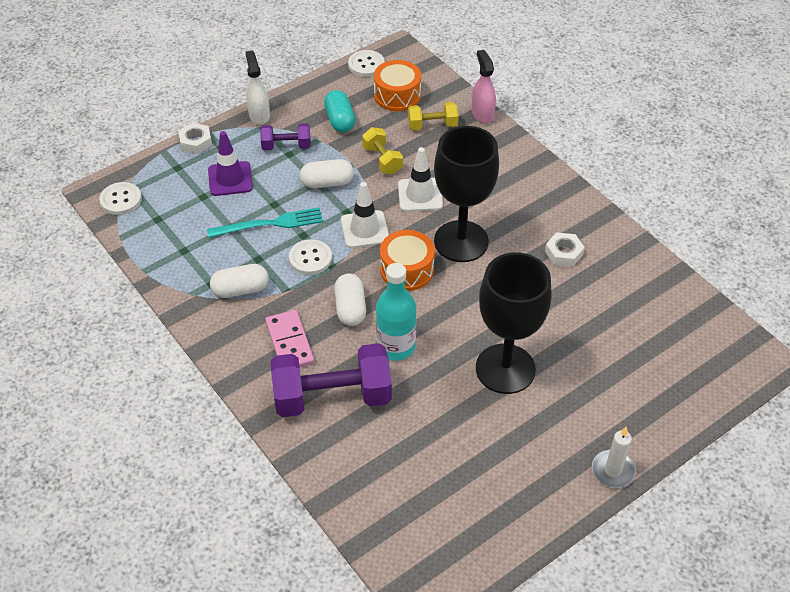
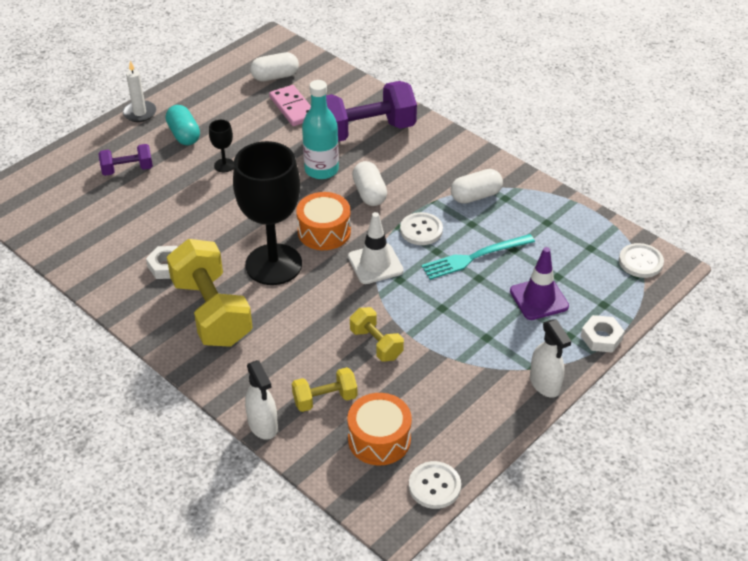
camera: 170 degrees right, 5 degrees down
purple dumbbell [260,123,311,150] -> purple dumbbell moved to [98,144,153,176]
pink domino [265,310,314,367] -> pink domino moved to [269,85,311,126]
white capsule [300,159,354,188] -> white capsule moved to [250,52,299,81]
turquoise capsule [324,90,356,132] -> turquoise capsule moved to [166,105,200,145]
white traffic cone [398,147,443,212] -> none
pink spray bottle [472,50,496,124] -> white spray bottle [245,360,278,440]
black goblet [476,252,552,394] -> black goblet [209,120,234,172], size x0.40
none -> yellow dumbbell [167,239,253,347]

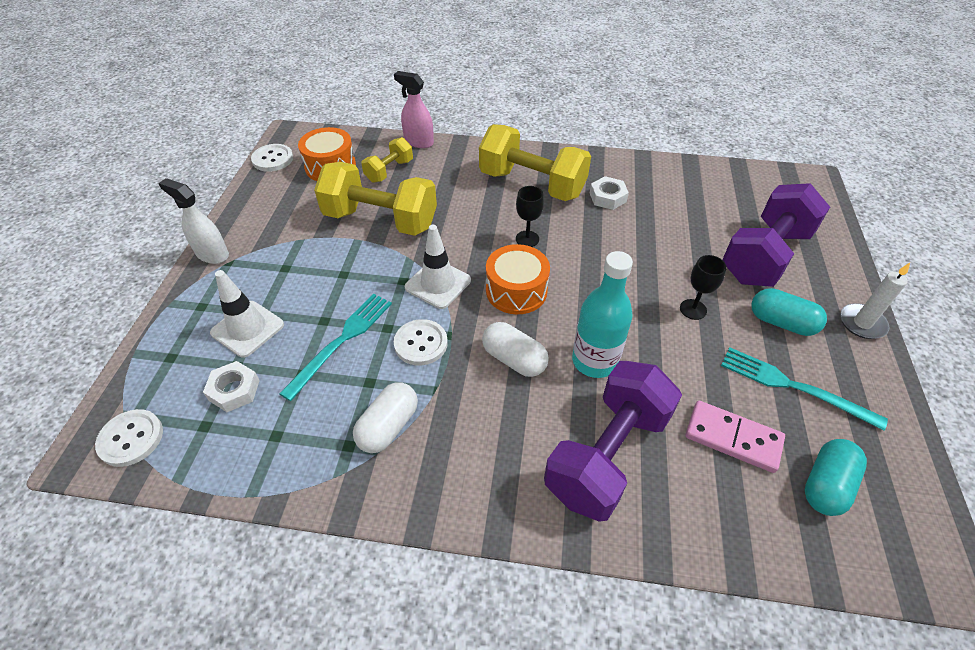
camera: 145 degrees right, 5 degrees up
purple dumbbell [98,144,153,176] -> purple dumbbell [722,183,830,287], size x1.94
black goblet [233,141,302,285] -> black goblet [516,186,544,247], size x0.40
white spray bottle [245,360,278,440] -> pink spray bottle [394,71,434,148]
white capsule [250,52,299,81] -> turquoise capsule [805,439,867,516]
yellow dumbbell [350,307,404,362] -> yellow dumbbell [314,162,437,236], size x1.94
purple traffic cone [510,247,569,320] -> white traffic cone [210,270,284,357]
white nut [581,315,625,353] -> white nut moved to [203,361,260,412]
none -> turquoise fork [721,347,888,431]

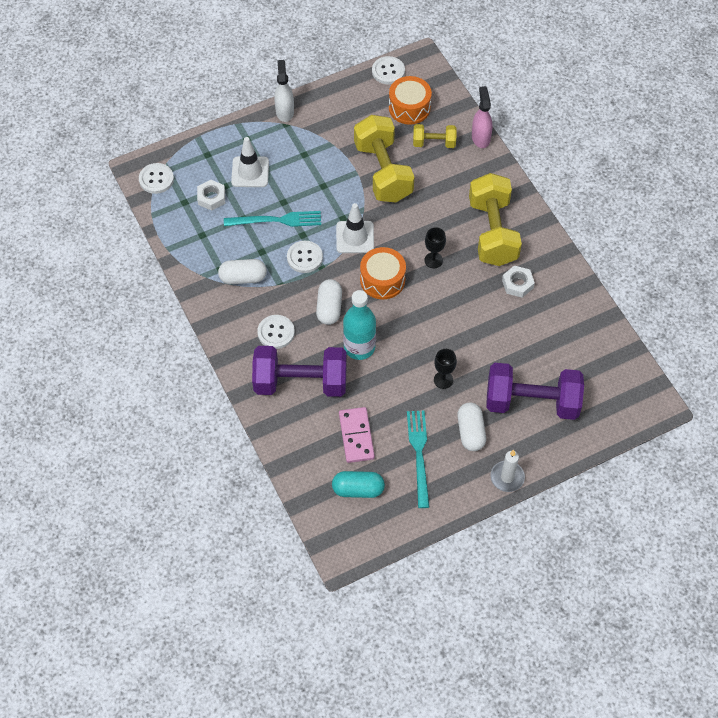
camera: 55 degrees right, 10 degrees up
turquoise capsule [751,288,827,336] -> white capsule [457,403,486,451]
none -> white button [257,315,295,349]

